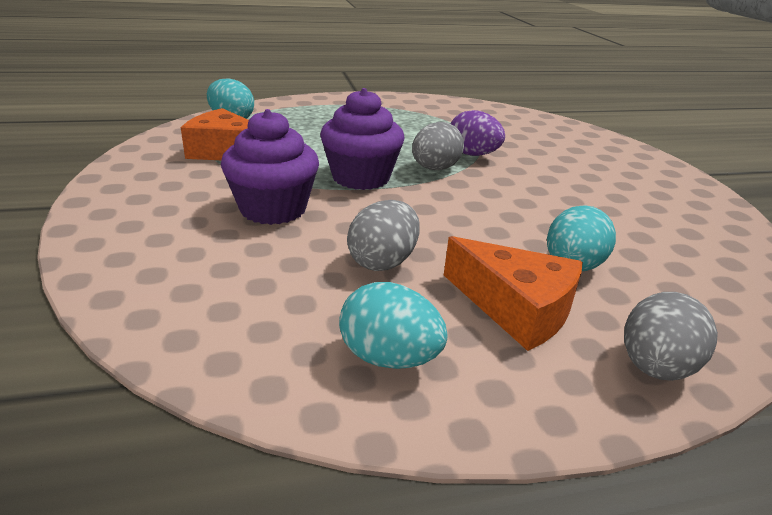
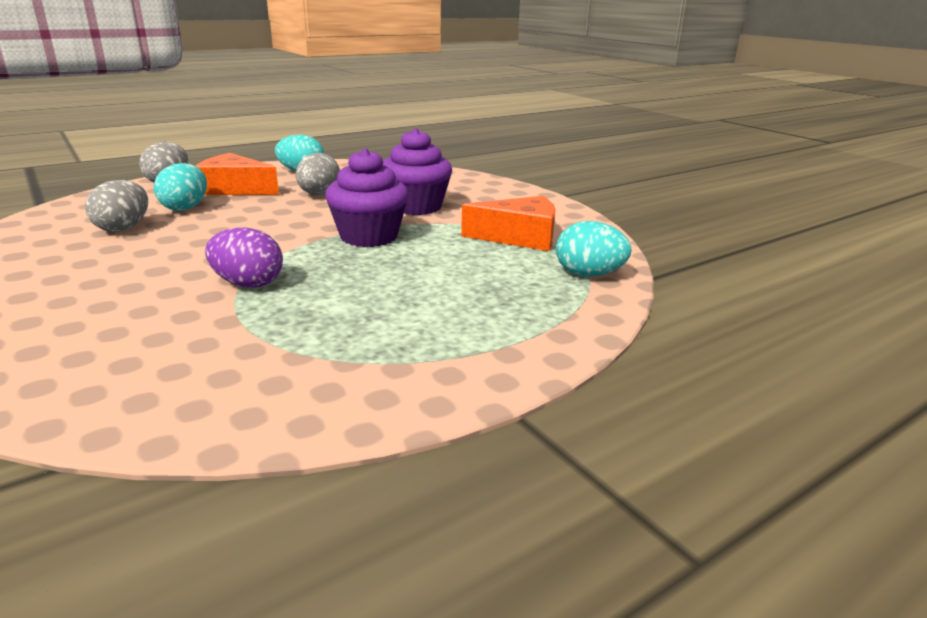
camera: 160 degrees right, 5 degrees down
grey egg [412,122,464,170] -> grey egg moved to [85,180,148,232]

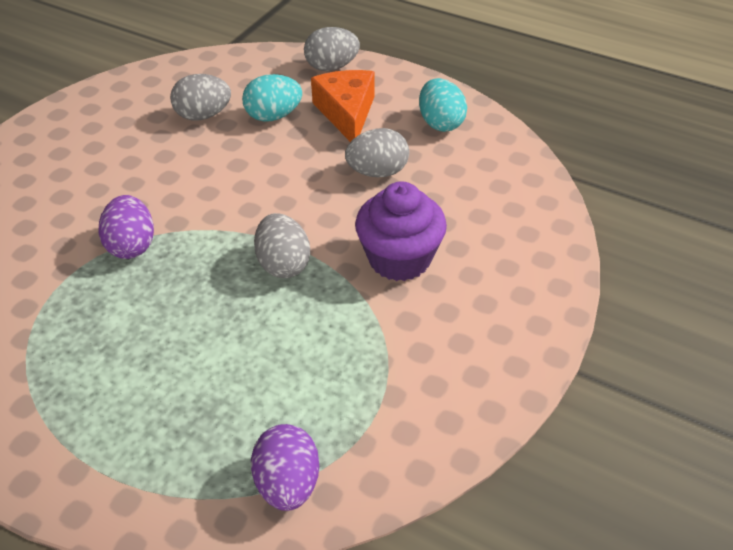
camera: 65 degrees right, 20 degrees up
purple cupcake [325,148,408,247] -> grey egg [254,213,310,278]
orange cheese [461,196,555,251] -> none
turquoise egg [556,221,632,276] -> purple egg [251,424,319,511]

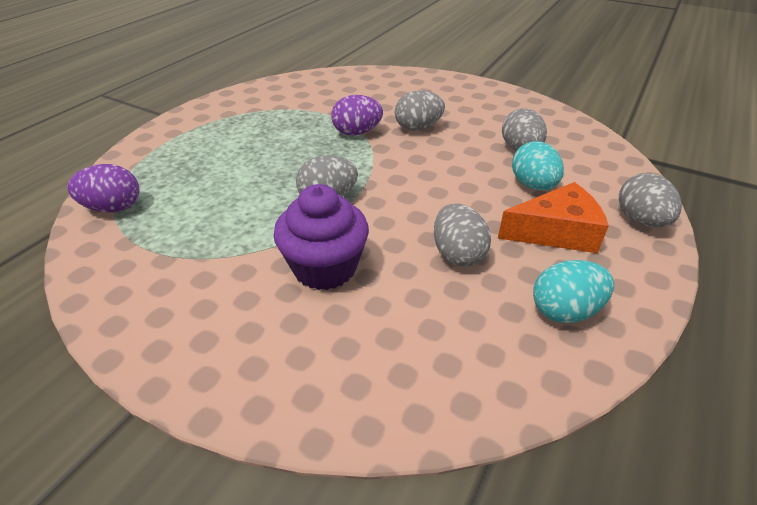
camera: 90 degrees right, 5 degrees down
none -> grey egg [395,91,445,131]

